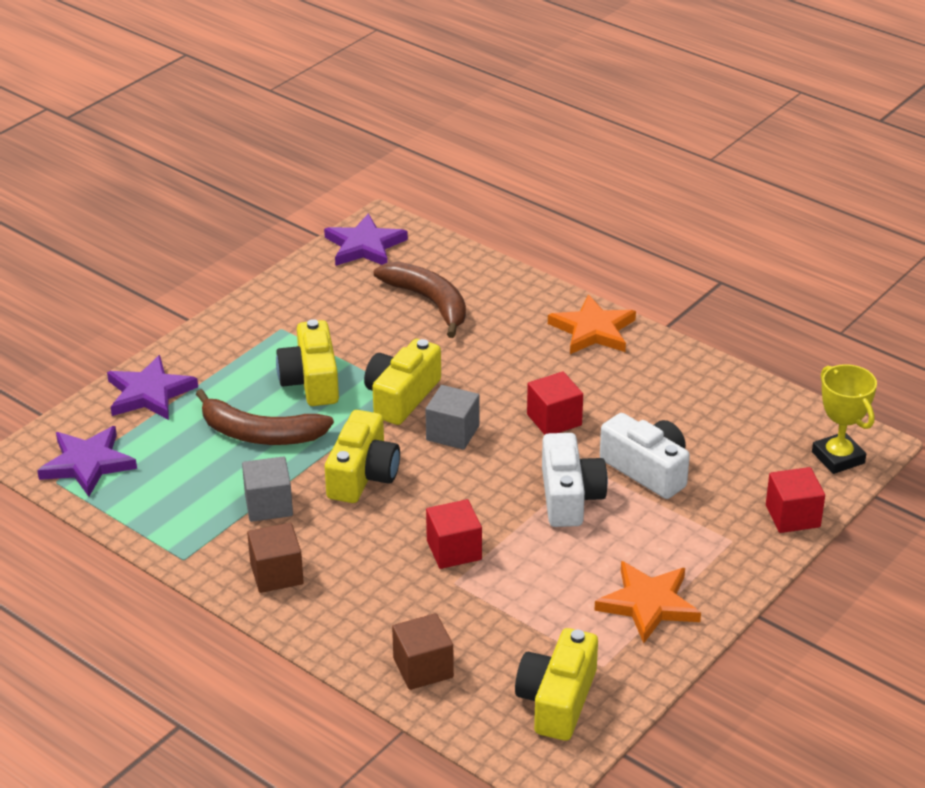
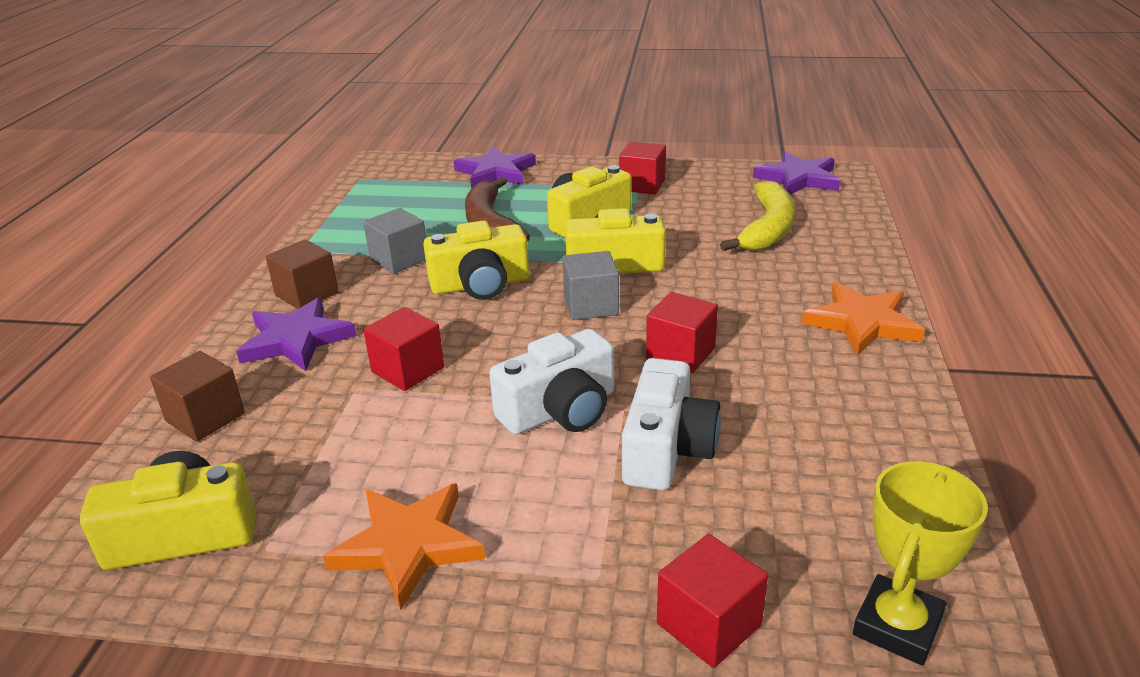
camera: 60 degrees right, 5 degrees down
purple star [37,426,137,497] -> purple star moved to [236,297,357,371]
brown banana [374,262,466,338] -> yellow banana [720,180,795,251]
none -> red cube [619,142,666,194]

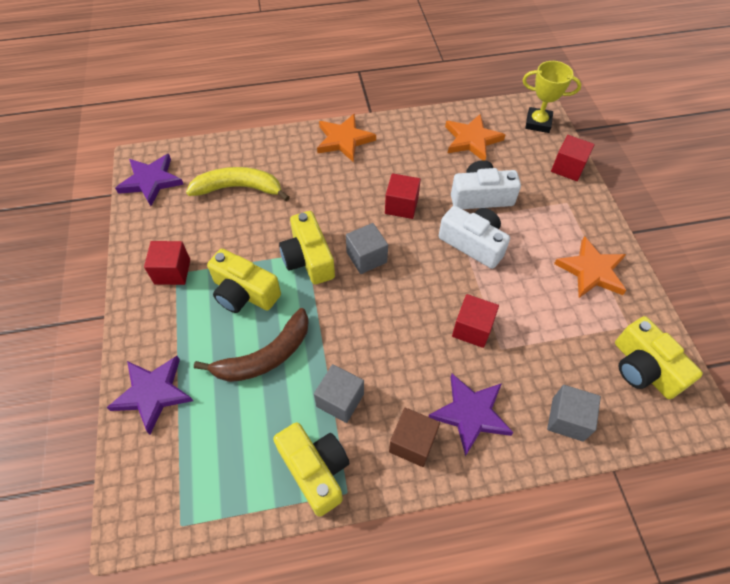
camera: 110 degrees left, 25 degrees up
brown cube [150,351,245,442] -> grey cube [547,385,601,442]
yellow camera [423,221,529,300] -> yellow camera moved to [273,422,349,517]
none -> orange star [445,114,505,160]

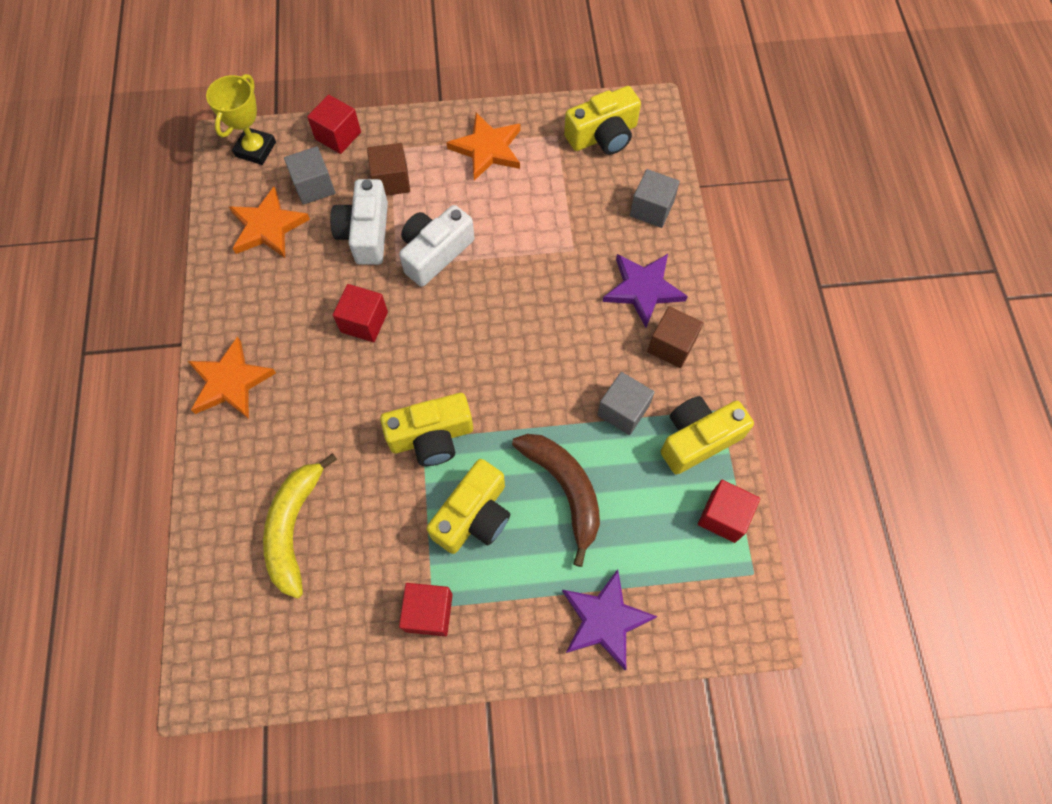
camera: 85 degrees left, 10 degrees up
purple star [115,154,184,206] -> none
grey cube [346,223,388,274] -> grey cube moved to [284,146,335,205]
red cube [452,294,499,348] -> red cube moved to [698,480,760,543]
none -> brown cube [367,143,410,196]

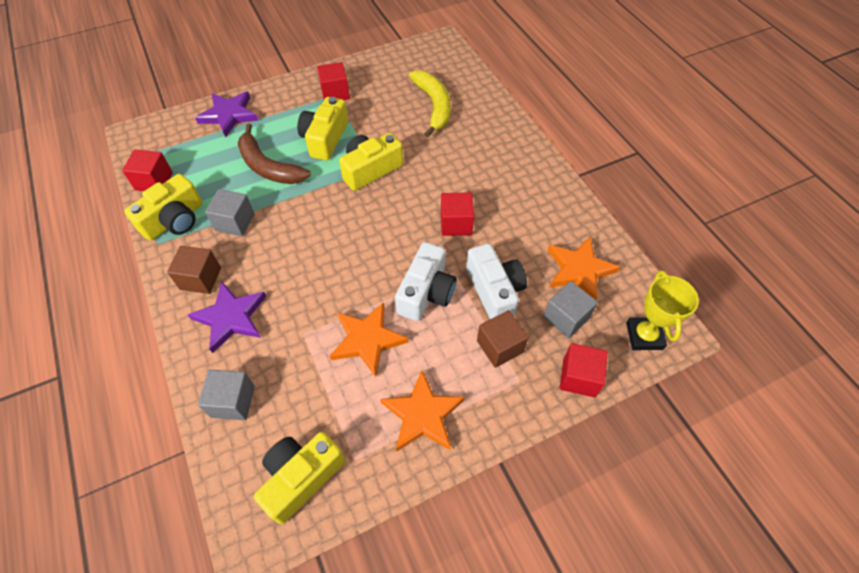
camera: 160 degrees right, 10 degrees down
orange star [188,337,276,419] -> orange star moved to [329,302,409,377]

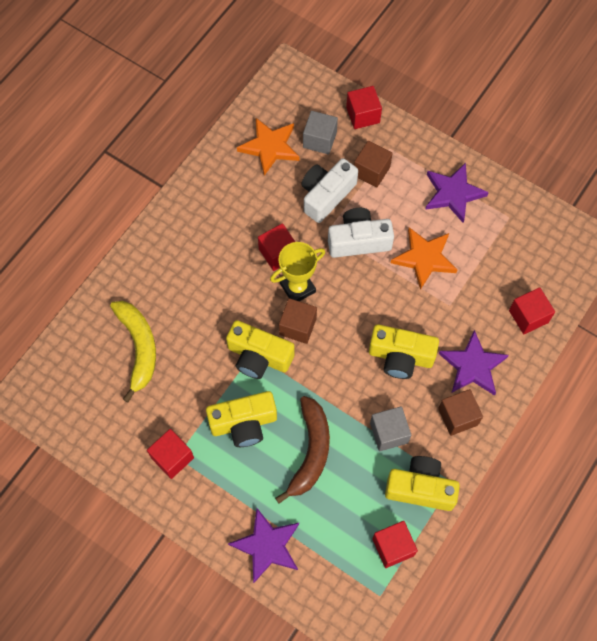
camera: 120 degrees left, 10 degrees up
grey cube [198,370,255,420] -> red cube [509,287,555,334]
yellow camera [254,432,345,524] -> yellow camera moved to [369,324,439,379]
orange star [380,370,465,451] -> purple star [425,163,489,223]
yellow banana [409,70,451,137] -> yellow banana turned 120 degrees clockwise [110,301,156,403]
yellow trophy [626,270,699,350] -> yellow trophy moved to [270,242,325,301]
none -> brown cube [279,298,317,344]

